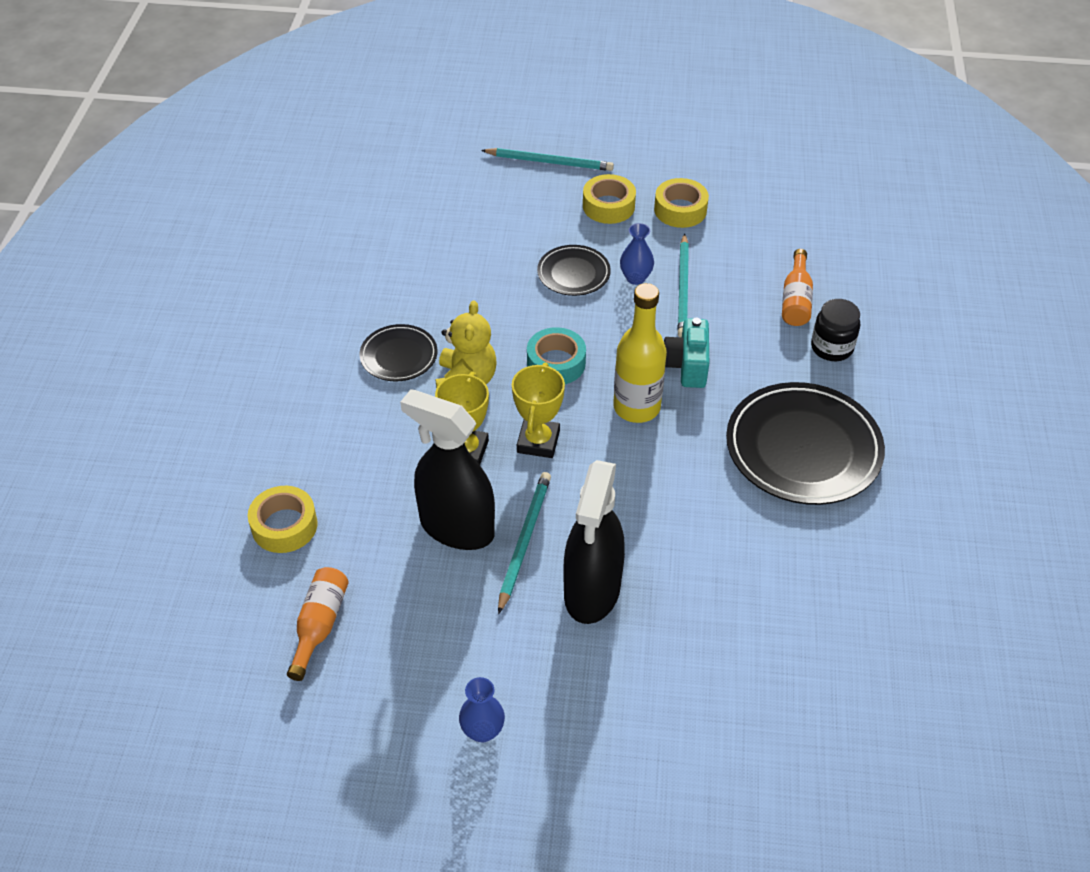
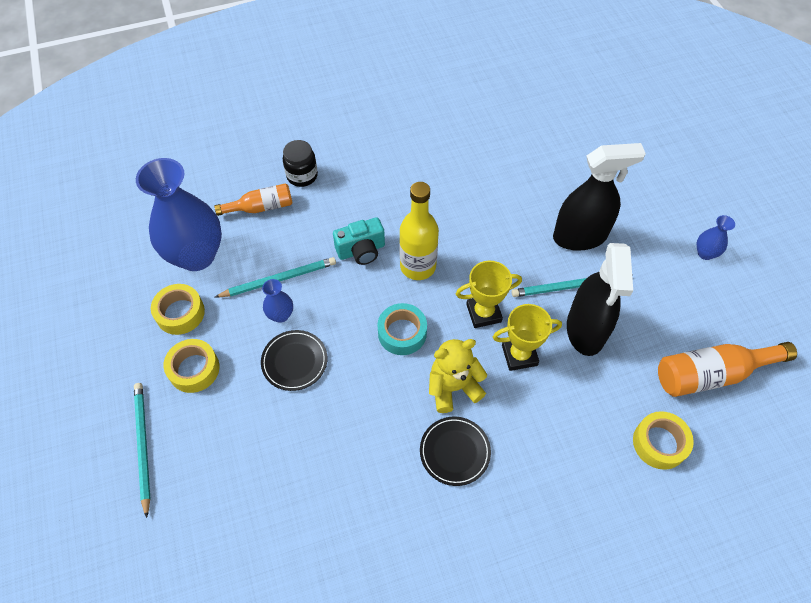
camera: 115 degrees left, 10 degrees up
orange bottle [287,567,349,681] -> orange bottle [658,342,797,397], size x1.56
black plate [726,382,885,505] -> none
none -> blue vase [136,158,222,271]

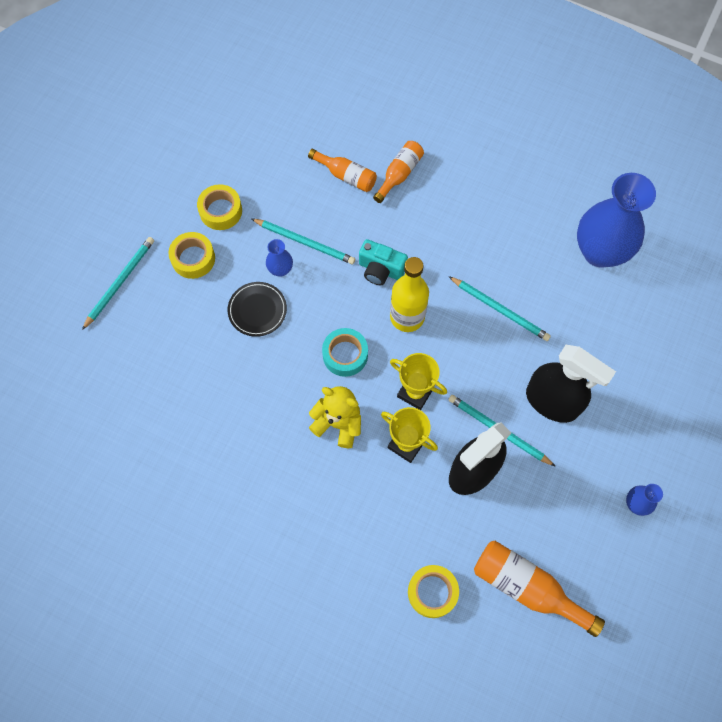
camera: 45 degrees right, 10 degrees up
blue vase [136,158,222,271] -> blue vase moved to [577,173,656,268]
black jar [283,140,318,187] -> orange bottle [373,141,424,203]
black plate [420,417,491,486] -> none
none -> turquoise pencil [449,276,551,341]

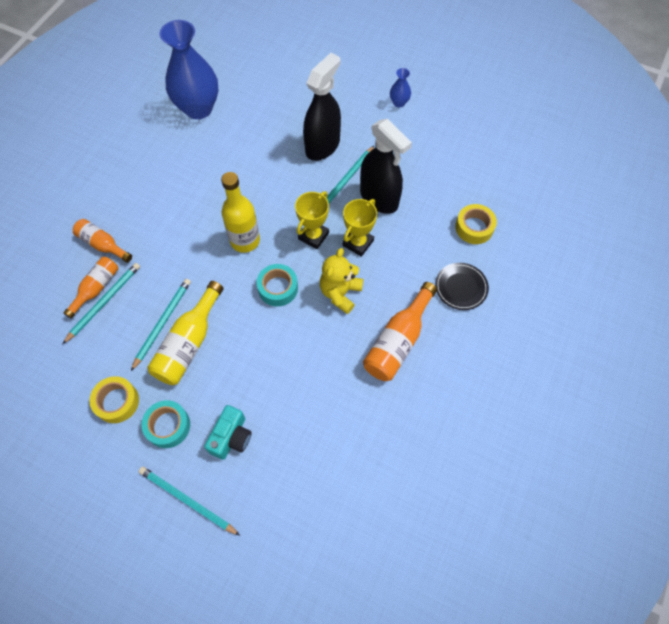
camera: 90 degrees left, 5 degrees down
yellow tape [168,232,215,279] -> turquoise tape [141,400,190,448]
black plate [228,282,287,337] -> black plate moved to [435,263,489,310]
blue vase [266,239,293,277] -> yellow bottle [147,281,224,385]
turquoise camera [359,239,408,285] -> turquoise camera moved to [204,405,252,460]
turquoise pencil [449,276,551,341] -> turquoise pencil moved to [63,263,140,344]
orange bottle [474,541,605,637] -> orange bottle moved to [363,282,437,381]

